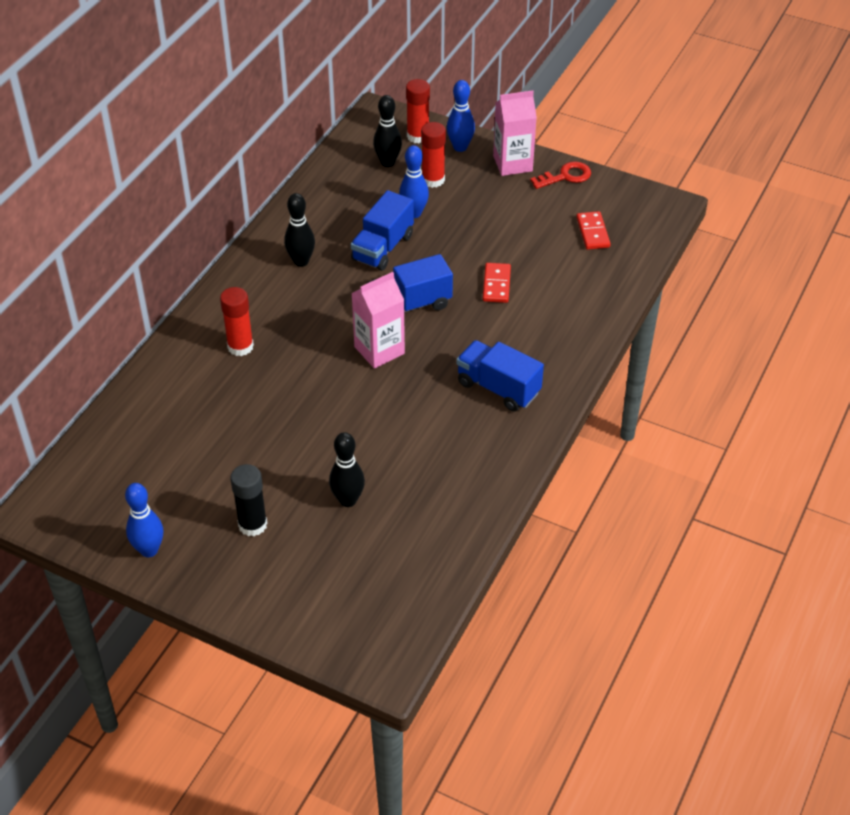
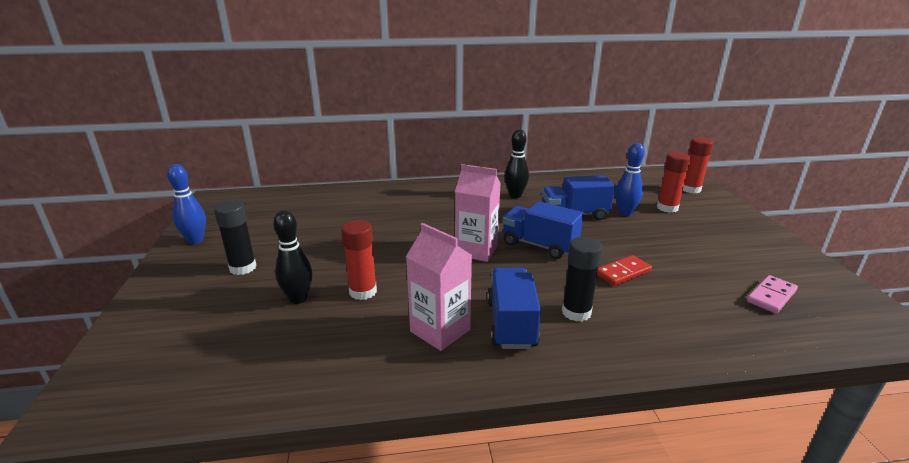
camera: 55 degrees right, 20 degrees down
red glue stick [220,287,254,356] -> red glue stick moved to [341,220,377,300]
black bowling pin [373,95,402,167] -> none
blue bowling pin [447,80,475,152] -> none
pink carton [493,90,537,176] -> pink carton moved to [406,223,472,351]
red key [530,161,591,189] -> none
red domino [576,211,611,250] -> pink domino [747,275,798,314]
none -> black glue stick [562,237,603,322]

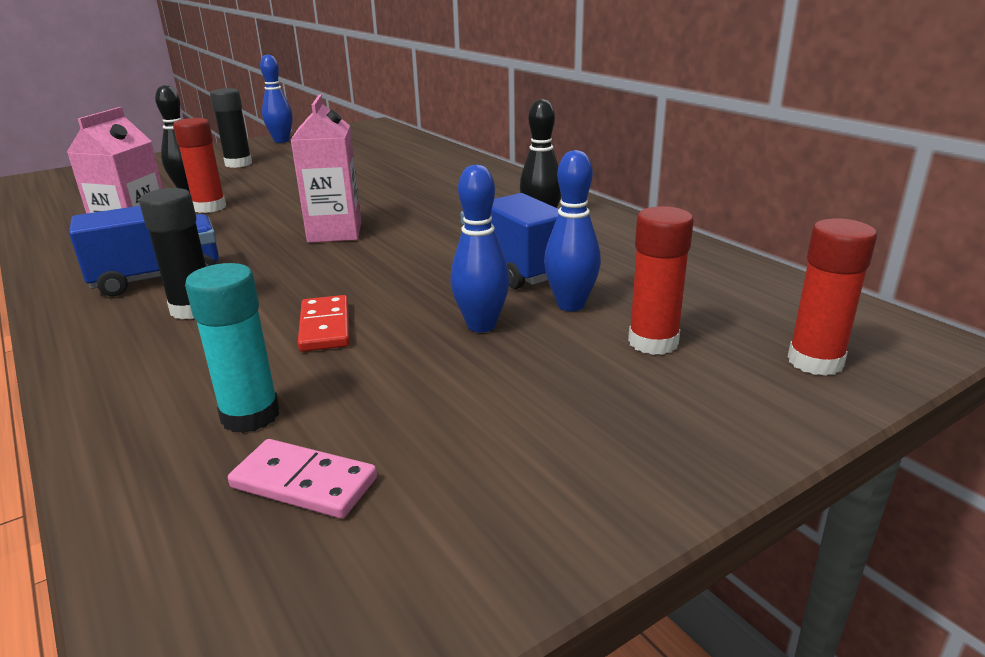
camera: 65 degrees right, 0 degrees up
blue truck [502,201,583,259] -> none
red domino [597,255,652,286] -> red domino turned 45 degrees clockwise [298,295,350,352]
none -> turquoise glue stick [185,263,280,433]
none -> blue bowling pin [450,165,510,333]

